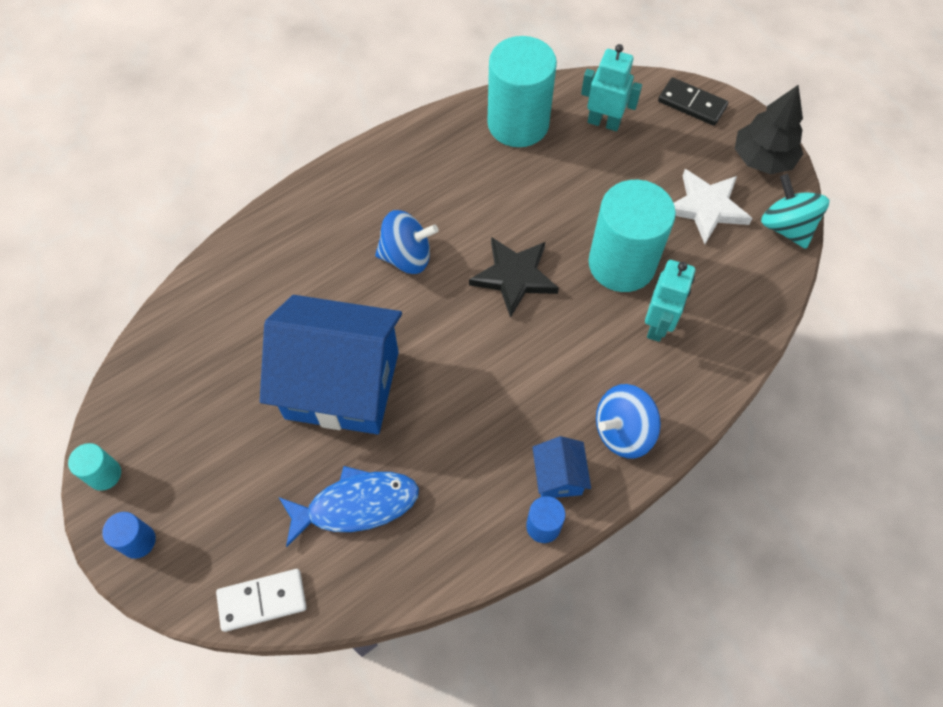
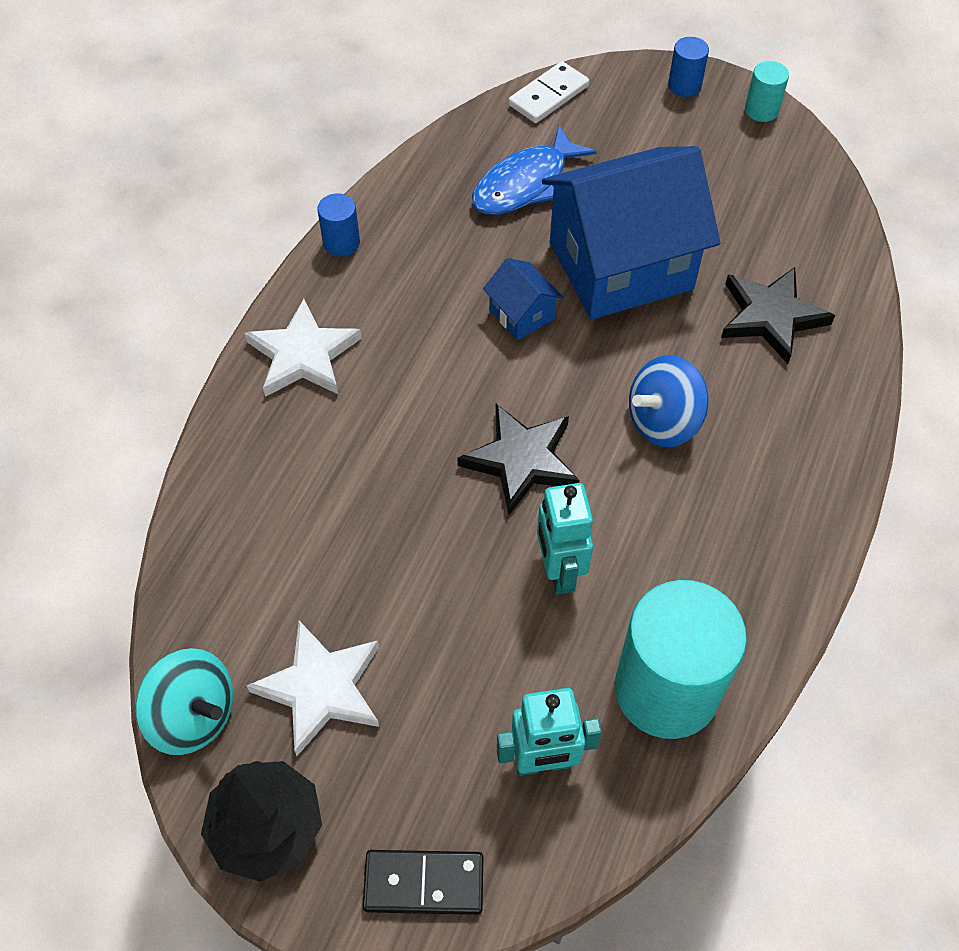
camera: 150 degrees right, 5 degrees down
blue house [532,436,591,498] -> blue house moved to [483,258,563,340]
turquoise cylinder [589,180,676,292] -> none
blue spinning top [596,384,661,459] -> white star [244,299,362,397]
turquoise robot [645,260,695,342] -> turquoise robot moved to [537,483,593,594]
none -> black star [721,267,835,364]

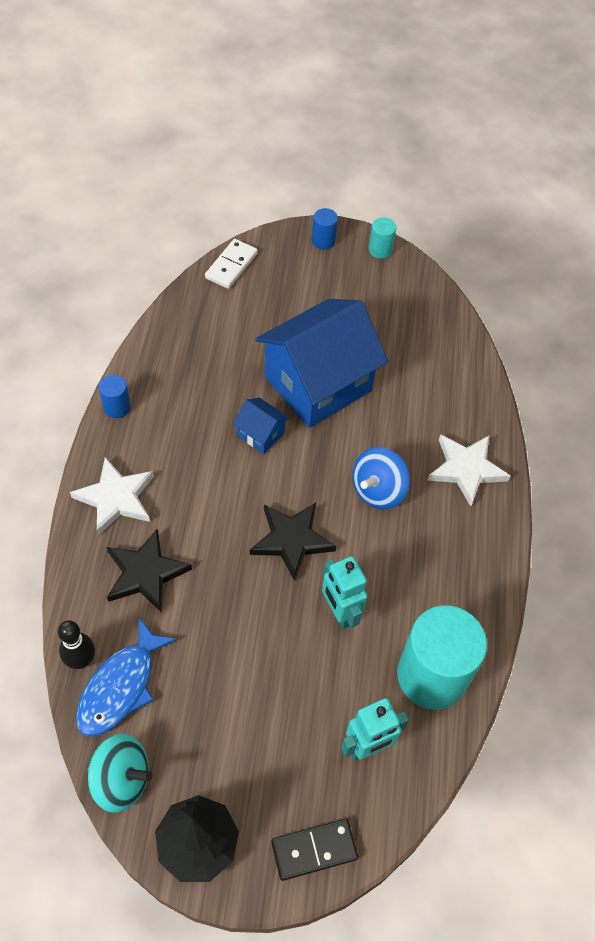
camera: 20 degrees left, 0 degrees up
white star [247,621,379,756] -> white star moved to [428,434,511,506]
blue fish [472,125,597,215] -> blue fish moved to [76,618,177,737]
black star [721,267,835,364] -> black star moved to [106,528,192,613]
none -> black bowling pin [58,620,95,669]

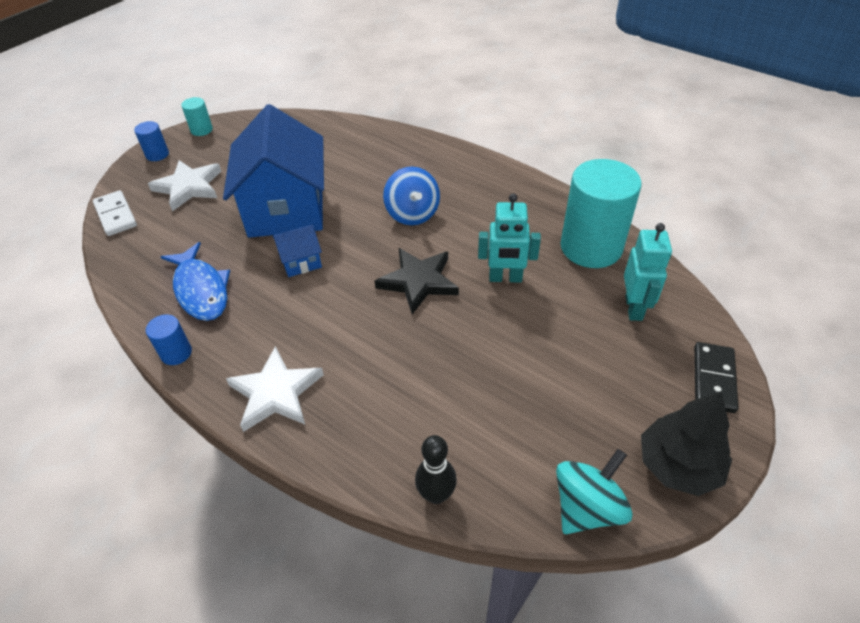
camera: 55 degrees left, 10 degrees down
blue fish [76,618,177,737] -> blue fish moved to [161,242,230,321]
black star [106,528,192,613] -> none
white star [428,434,511,506] -> white star moved to [148,160,221,211]

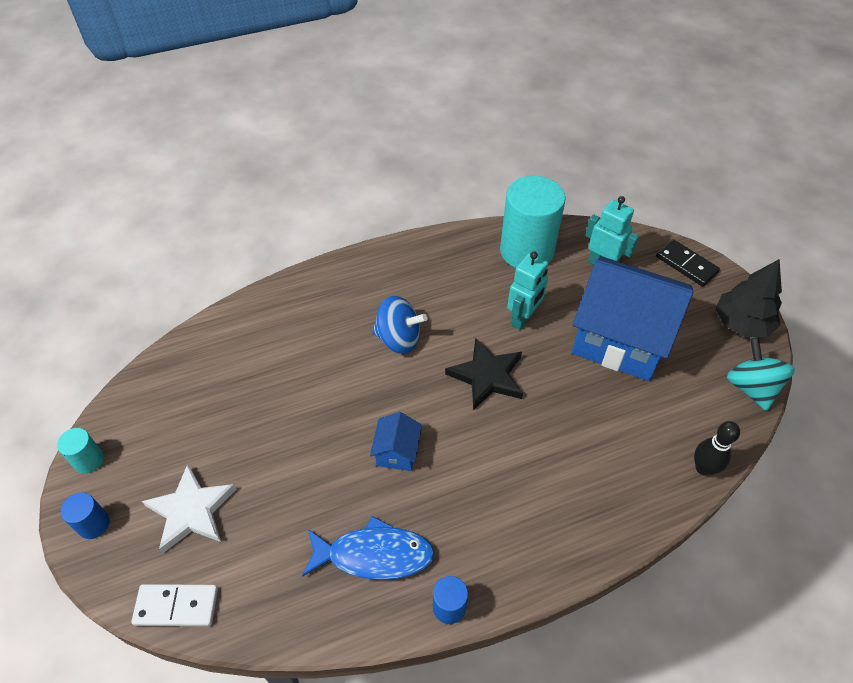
camera: 60 degrees left, 5 degrees up
blue house [223,104,324,238] -> blue house moved to [572,257,694,381]
white star [226,346,324,432] -> none

